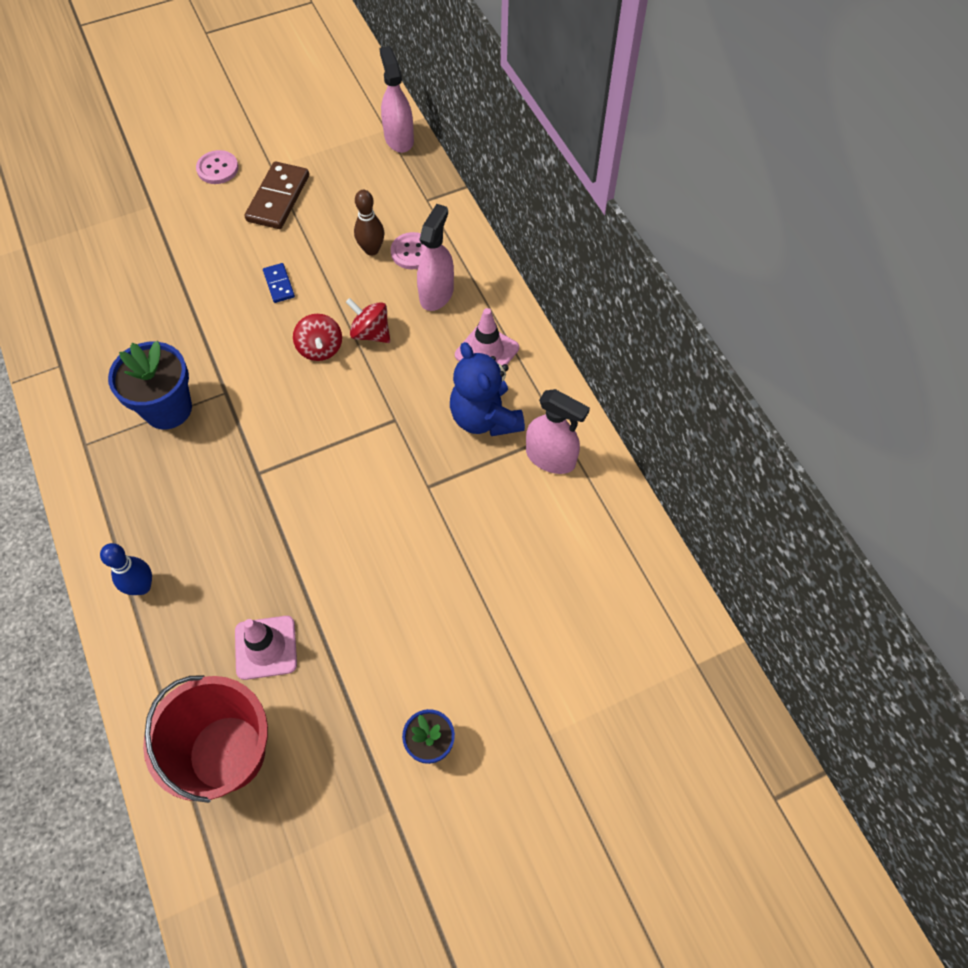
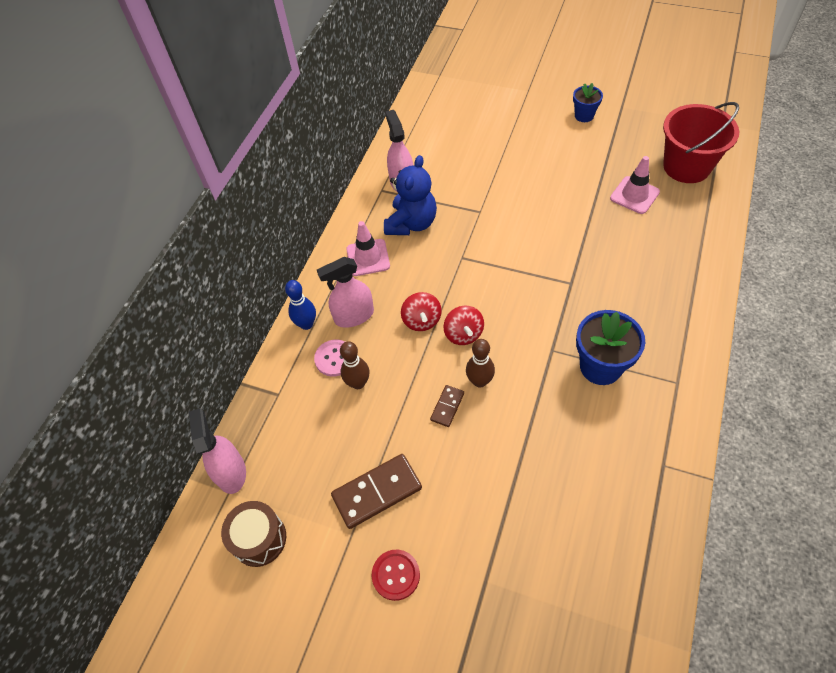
camera: 130 degrees left, 5 degrees down
blue bowling pin [100,543,152,595] -> blue bowling pin moved to [285,280,316,330]
pink button [196,150,239,184] -> red button [372,550,420,601]
blue domino [263,263,295,303] -> brown domino [430,385,464,427]
red spinning top [293,314,342,361] -> red spinning top turned 135 degrees clockwise [443,306,484,345]
pink spray bottle [379,46,414,153] -> pink spray bottle turned 135 degrees clockwise [189,408,246,494]
none -> brown drum [221,501,286,567]
none -> brown bowling pin [466,339,495,388]

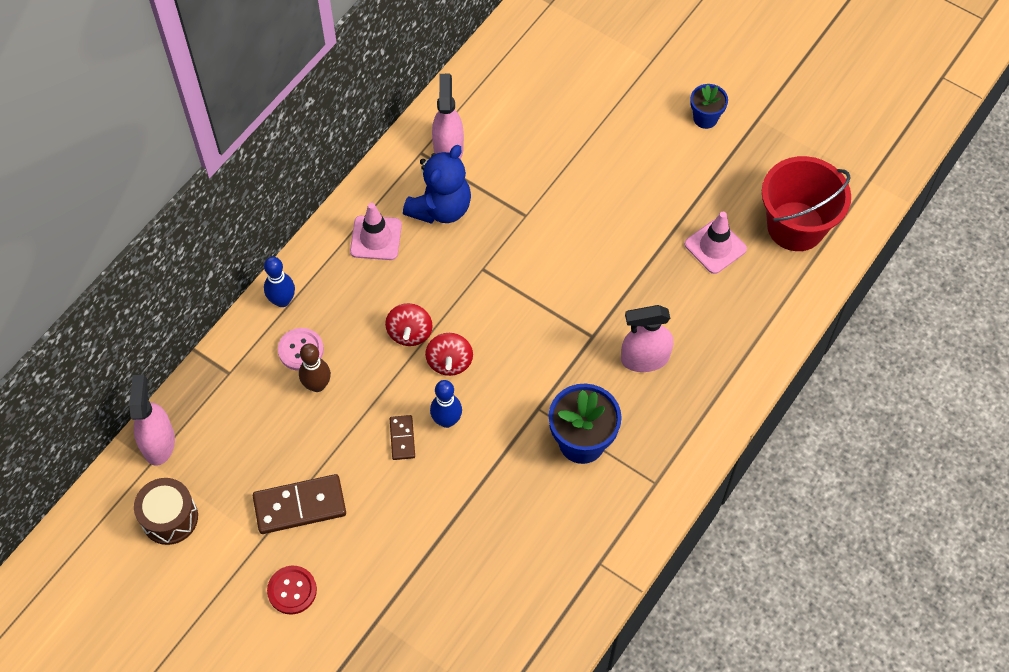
camera: 10 degrees right, 5 degrees up
pink spray bottle [317,257,374,328] -> pink spray bottle moved to [621,305,673,372]
brown domino [430,385,464,427] -> brown domino turned 45 degrees counterclockwise [390,415,415,460]
brown bowling pin [466,339,495,388] -> blue bowling pin [430,380,462,428]

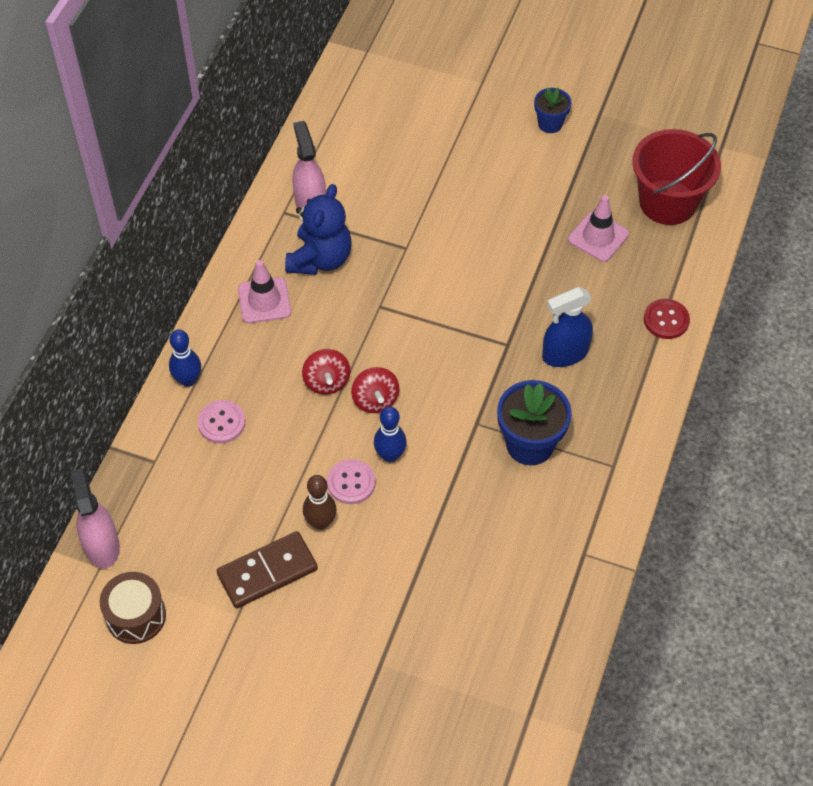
camera: 15 degrees left, 5 degrees down
red button [267,566,317,614] -> red button moved to [644,299,690,339]
brown bowling pin [299,344,331,392] -> brown bowling pin moved to [303,475,337,530]
brown domino [390,415,415,460] -> pink button [327,459,375,504]
pink spray bottle [621,305,673,372] -> blue spray bottle [542,287,593,367]

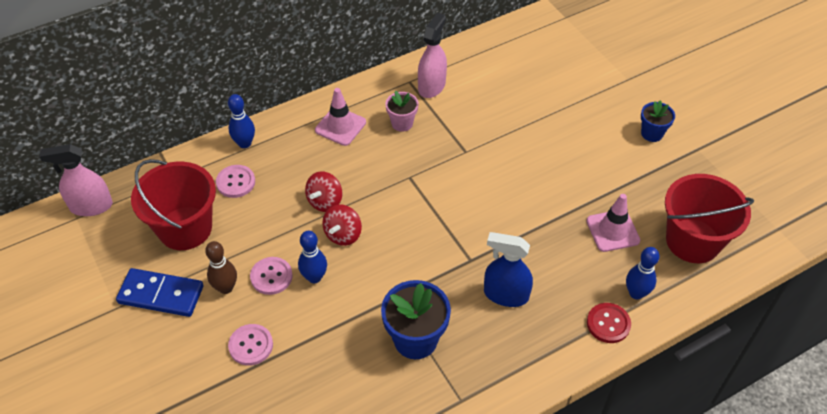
camera: 40 degrees right, 5 degrees down
pink spray bottle [71,468,120,568] -> pink spray bottle turned 120 degrees counterclockwise [39,144,113,216]
brown drum [100,572,166,644] -> none
brown domino [217,531,318,608] -> blue domino [116,268,203,317]
blue teddy bear [285,184,352,275] -> pink flower pot [385,91,418,132]
none -> red bucket [131,159,216,250]
none -> pink button [228,324,273,366]
none -> blue bowling pin [626,247,659,299]

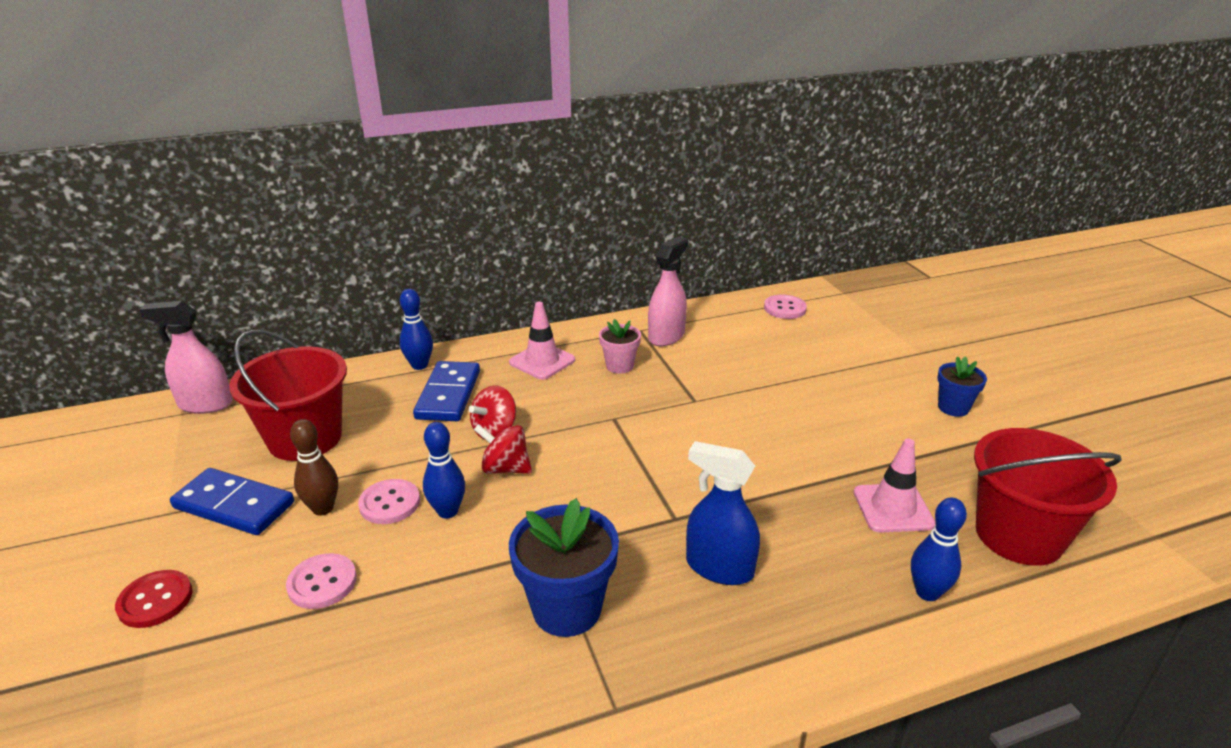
camera: 10 degrees right, 20 degrees down
pink button [216,165,255,198] -> pink button moved to [764,295,807,319]
red spinning top [322,204,362,246] -> red spinning top turned 75 degrees clockwise [474,424,532,474]
red button [587,303,631,343] -> red button moved to [115,570,193,628]
none -> blue domino [413,361,480,421]

